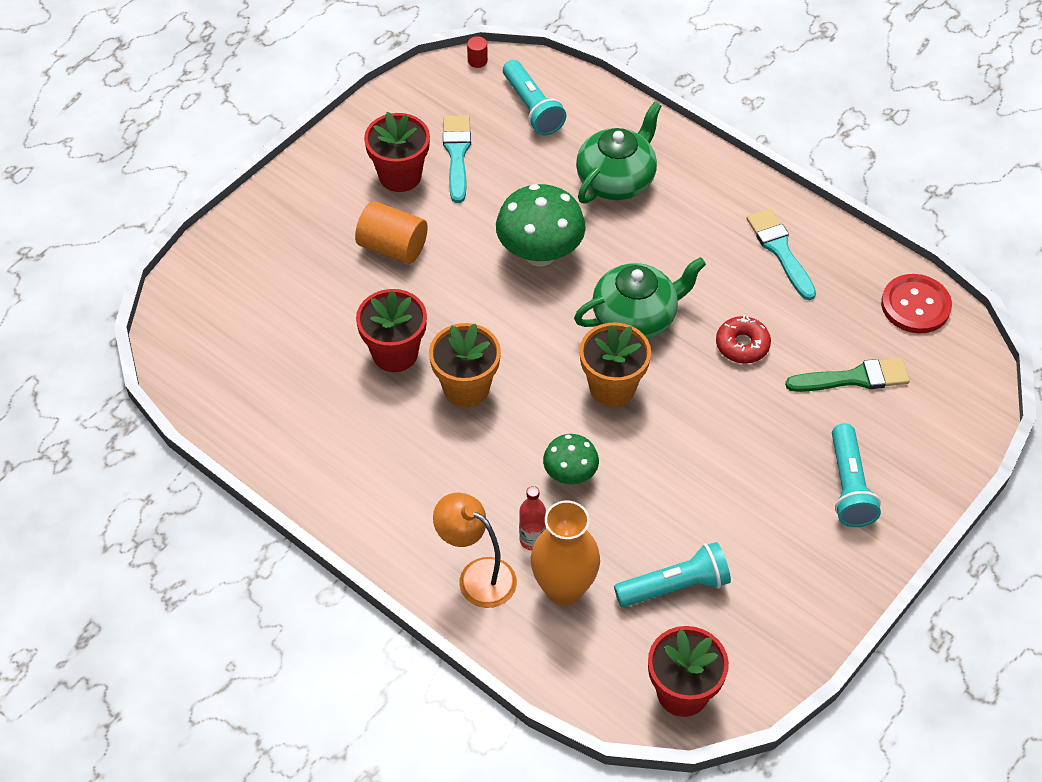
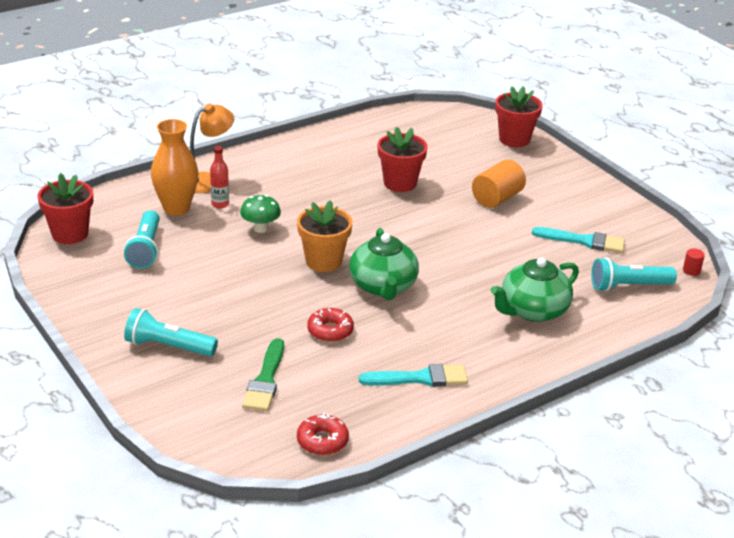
camera: 105 degrees right, 20 degrees down
red flower pot [364,112,430,192] -> red flower pot moved to [495,86,543,147]
orange flower pot [429,323,501,407] -> none
green mushroom [496,184,586,267] -> none
green teapot [576,102,661,203] -> green teapot turned 90 degrees clockwise [490,257,579,322]
red button [881,274,952,333] -> red donut [297,413,349,455]

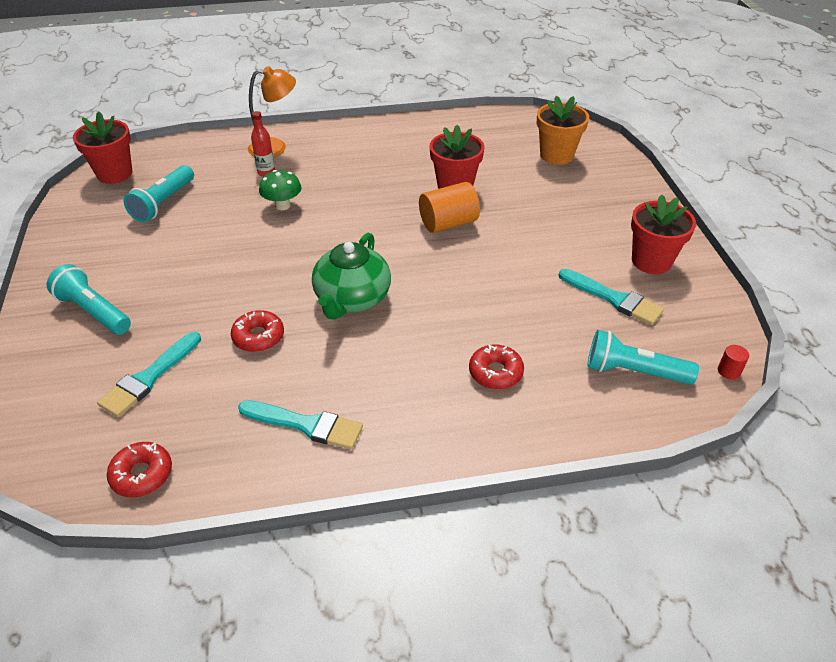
camera: 25 degrees right, 10 degrees up
orange vase [151,119,199,215] -> none
green brush [242,338,284,411] -> turquoise brush [97,332,201,417]
orange flower pot [297,200,352,272] -> orange flower pot moved to [537,95,589,165]
orange cylinder [472,160,526,208] -> orange cylinder moved to [419,182,480,233]
green teapot [490,257,579,322] -> red donut [469,345,524,389]
red flower pot [495,86,543,147] -> red flower pot moved to [631,194,696,274]

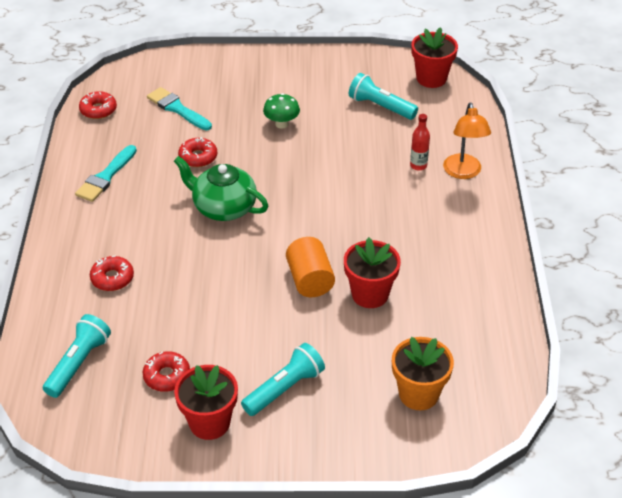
camera: 100 degrees right, 0 degrees up
turquoise flashlight [47,264,131,335] -> turquoise flashlight moved to [241,343,325,416]
green mushroom [259,170,302,210] -> green mushroom moved to [263,93,300,129]
turquoise brush [559,269,664,325] -> red donut [143,351,190,392]
red cylinder [718,345,749,380] -> none

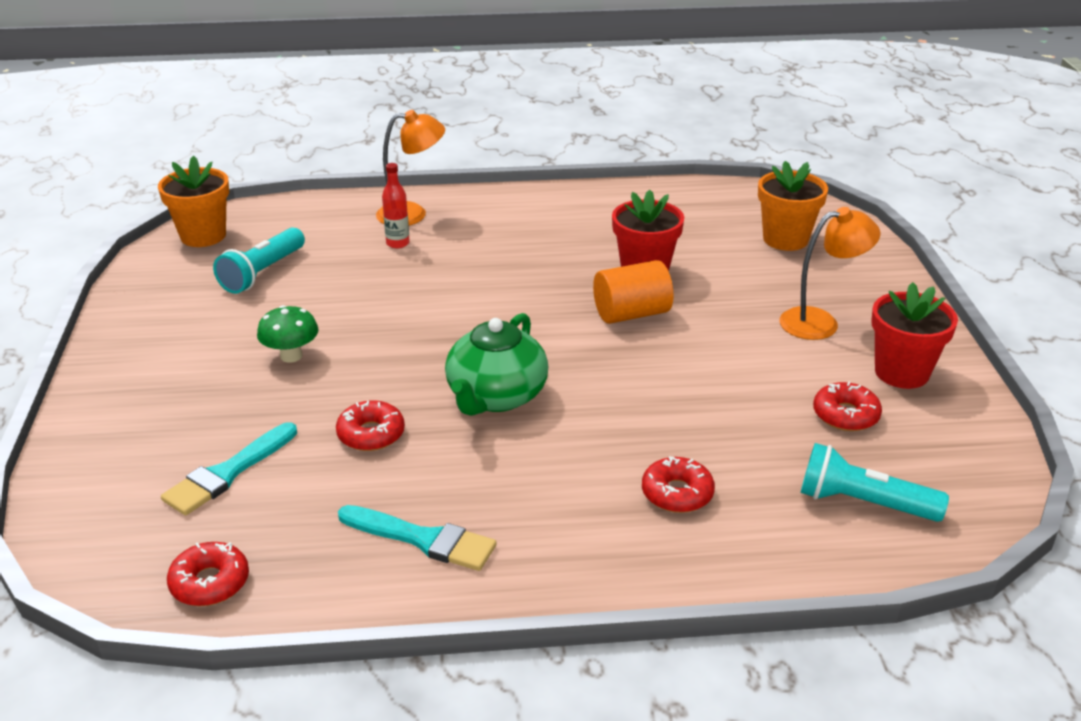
camera: 95 degrees left, 10 degrees down
turquoise flashlight [241,343,325,416] -> orange lamp [779,207,880,340]
red flower pot [412,27,458,88] -> orange flower pot [158,156,229,247]

